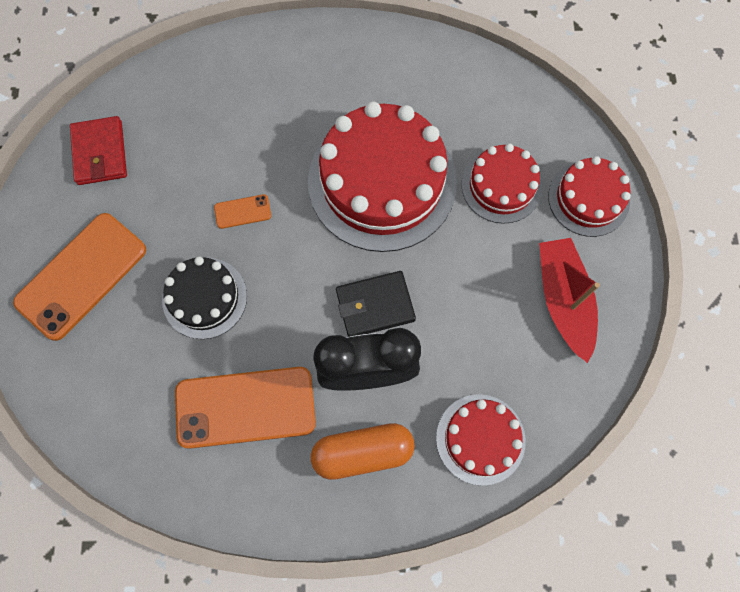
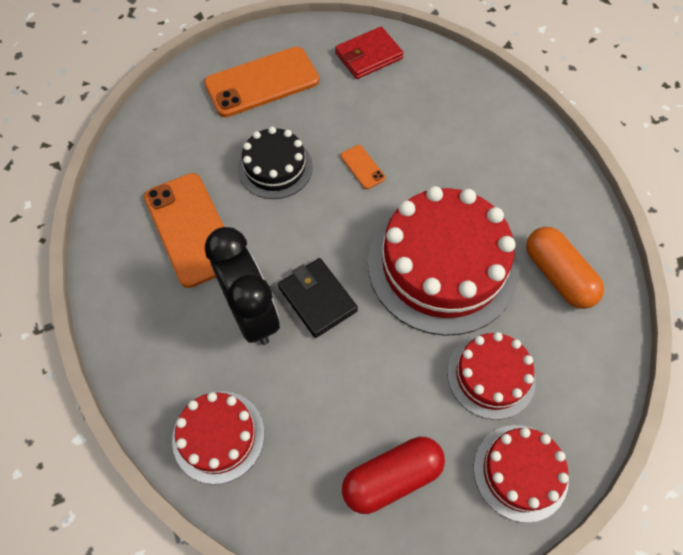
camera: 70 degrees right, 10 degrees down
orange phone [13,213,146,341] -> orange phone turned 45 degrees counterclockwise [204,47,319,117]
orange capsule [311,423,415,480] -> orange capsule moved to [526,227,604,309]
red boat [539,238,600,363] -> red capsule [342,437,445,514]

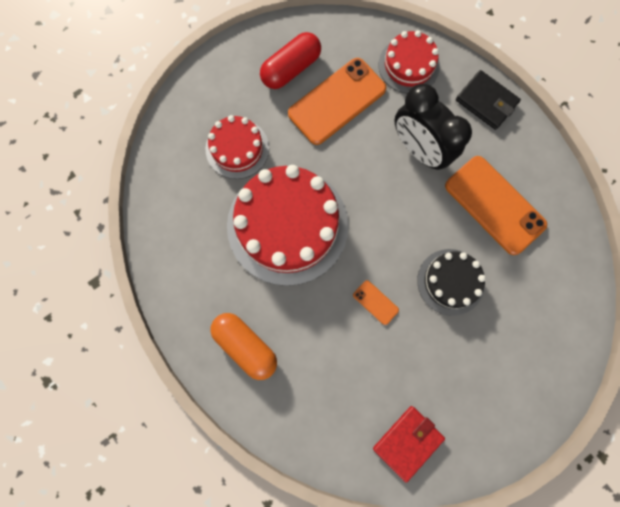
camera: 165 degrees right, 15 degrees up
orange phone [204,47,319,117] -> orange phone moved to [288,58,386,145]
black wallet [278,258,358,338] -> black wallet moved to [456,70,521,130]
red cake [474,425,569,523] -> none
orange capsule [526,227,604,309] -> orange capsule moved to [210,313,277,380]

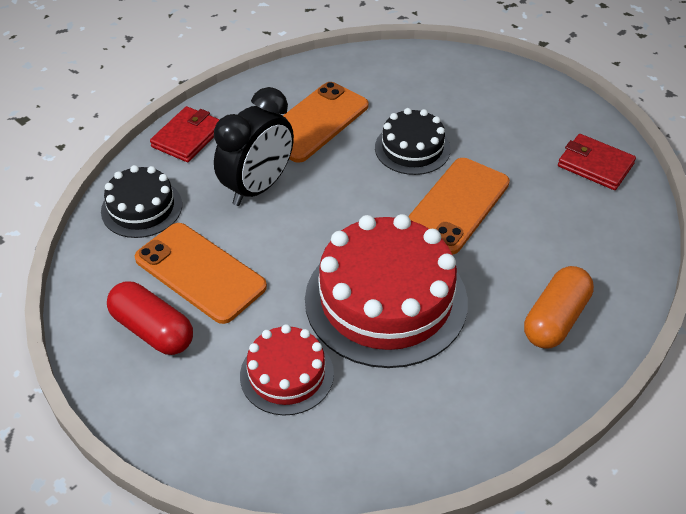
camera: 100 degrees left, 30 degrees down
orange phone [353,280,399,325] -> orange phone [408,158,510,255], size x2.31
red cake [378,30,440,93] -> black cake [101,165,182,238]
black wallet [456,70,521,130] -> red wallet [150,106,220,162]

